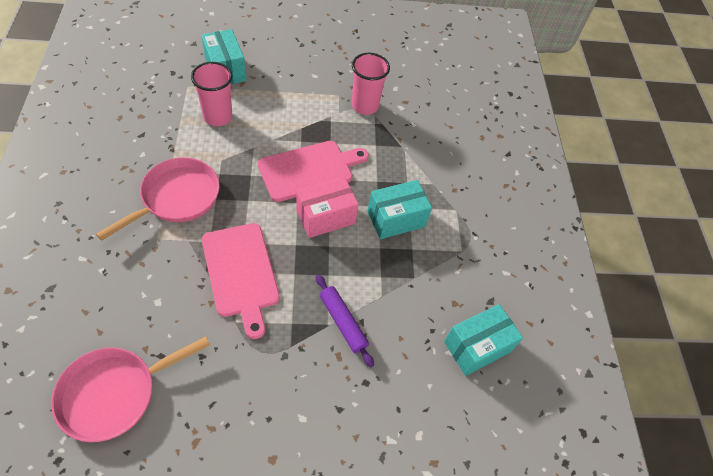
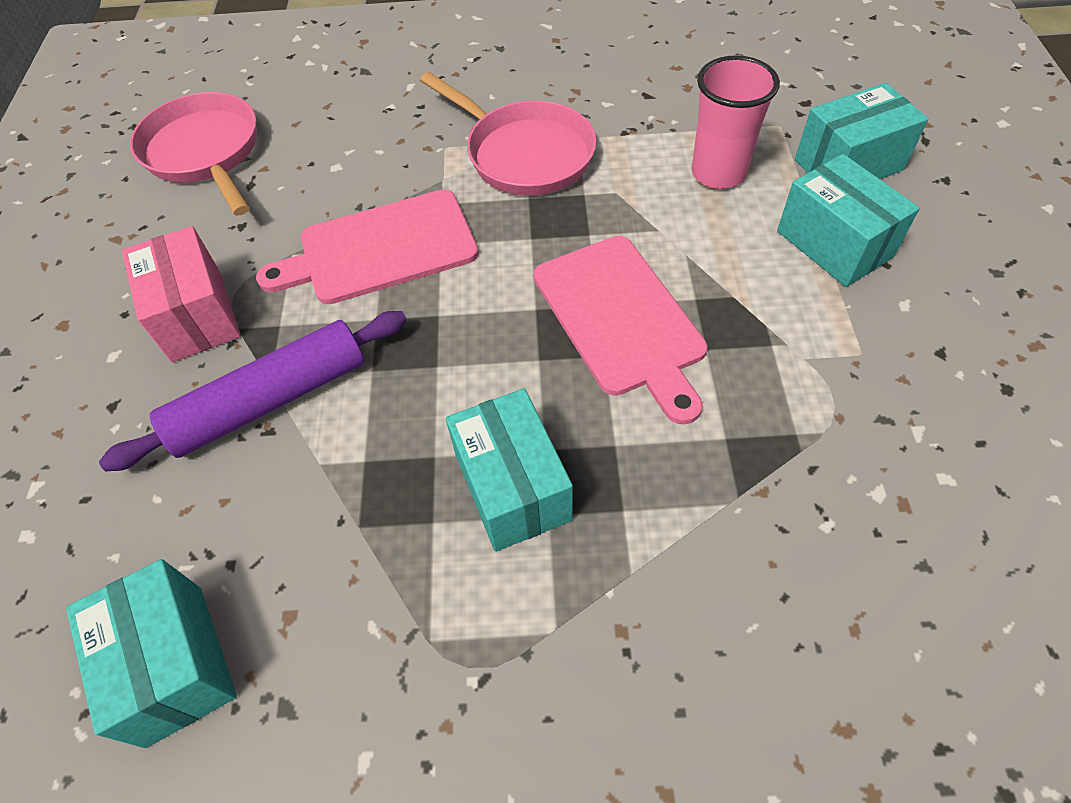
camera: 100 degrees right, 0 degrees up
pink box [296,176,359,238] -> pink box moved to [122,226,241,362]
purple rolling pin [316,274,374,367] -> purple rolling pin [99,311,407,471], size x1.51
pink cup [352,53,390,115] -> none
none -> turquoise box [777,154,920,287]

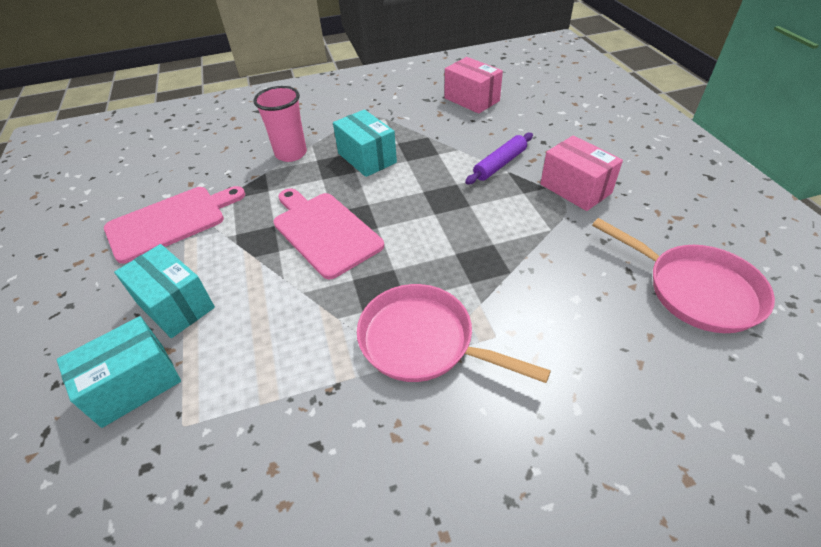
camera: 165 degrees right, 10 degrees down
turquoise box [66,559,237,748] -> pink box [445,57,503,114]
purple rolling pin [99,311,407,471] -> purple rolling pin [465,133,533,185], size x0.66
pink cutting board [256,189,478,304] -> pink cutting board moved to [104,186,245,264]
pink cup [692,55,780,189] -> pink cup moved to [253,86,307,162]

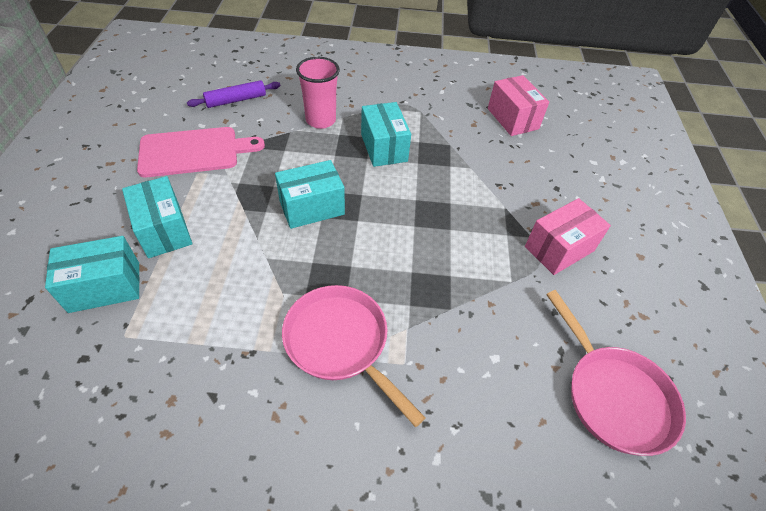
camera: 15 degrees right, 5 degrees up
pink cutting board [274,188,384,279] -> turquoise box [275,160,345,229]
purple rolling pin [465,133,533,185] -> purple rolling pin moved to [187,80,280,108]
pink box [540,135,623,211] -> pink box turned 75 degrees clockwise [525,198,611,275]

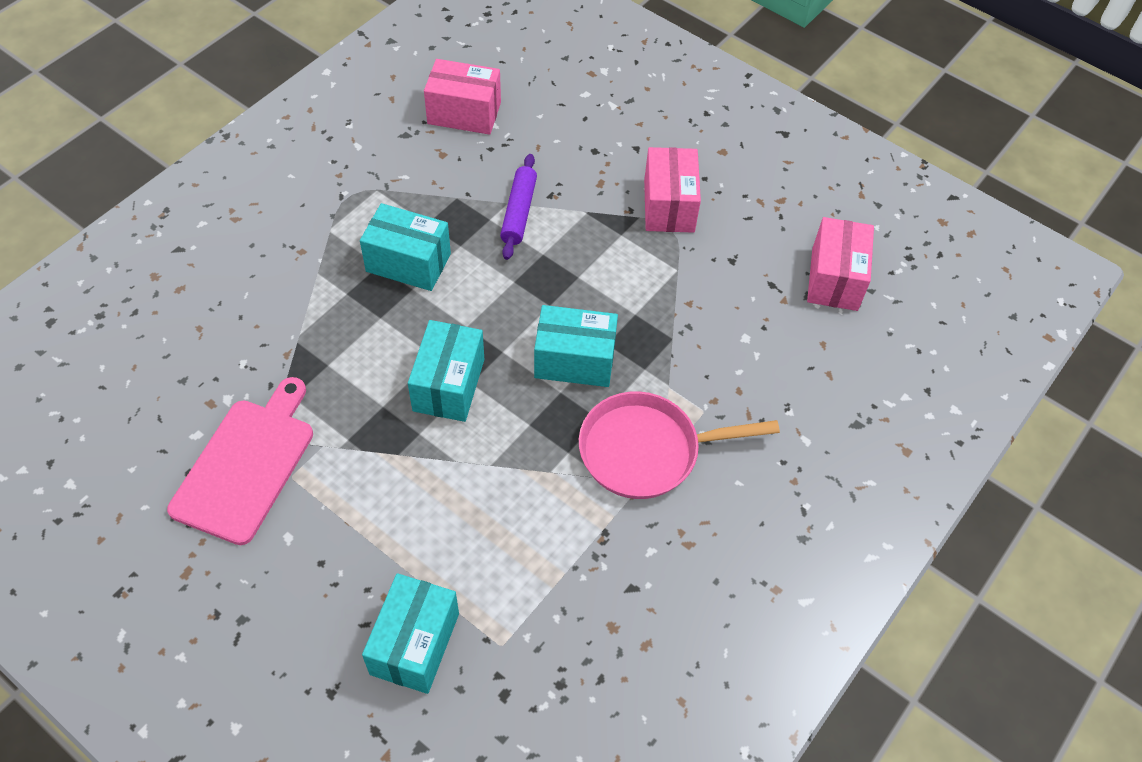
camera: 55 degrees left, 5 degrees up
turquoise box [122,176,192,258] -> turquoise box moved to [534,305,618,387]
purple rolling pin [187,80,280,108] -> purple rolling pin moved to [500,154,537,260]
pink cup [296,57,340,129] -> none
pink pan [546,290,686,456] -> pink box [807,217,874,311]

